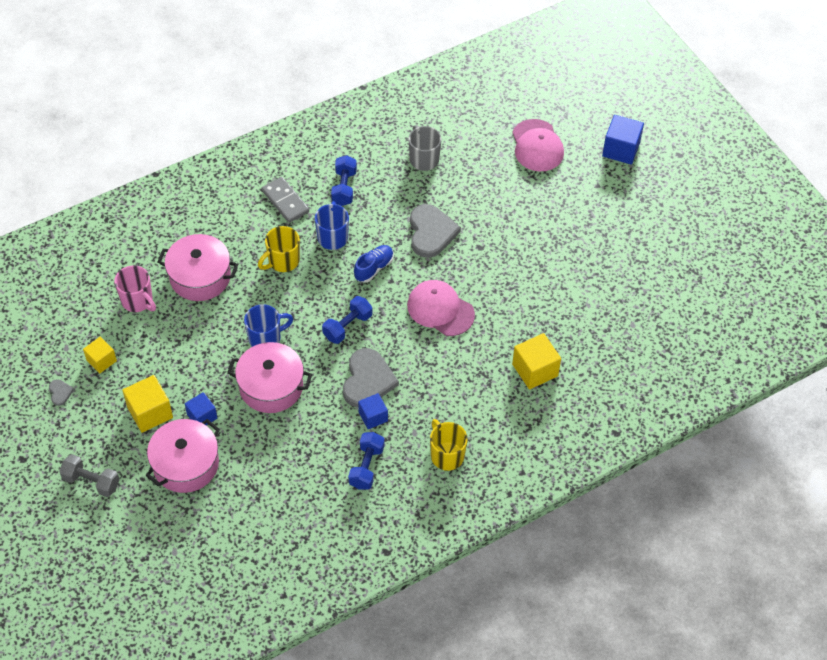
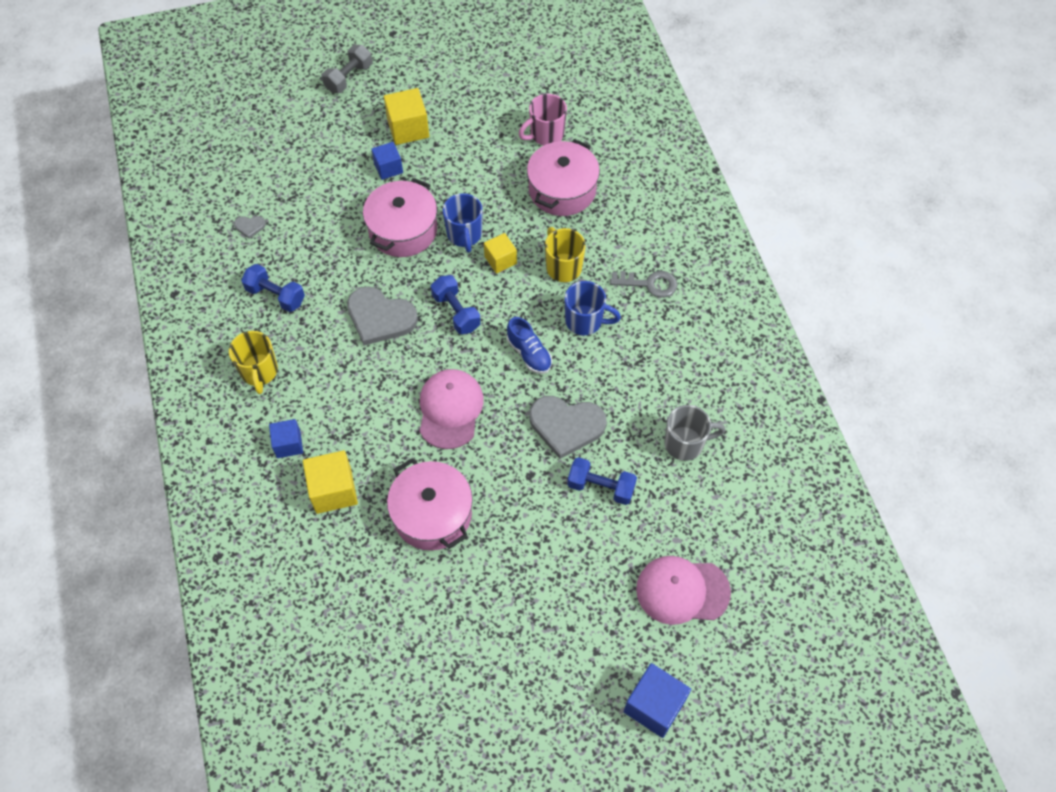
camera: 105 degrees right, 5 degrees up
grey heart [49,380,74,406] -> grey heart moved to [234,216,266,239]
yellow cube [83,337,117,374] -> yellow cube moved to [484,233,517,274]
pink pot [145,419,220,493] -> pink pot moved to [387,458,473,551]
grey domino [262,177,309,223] -> grey key [610,271,677,298]
blue dumbbell [331,155,357,206] -> blue dumbbell moved to [567,457,637,505]
blue cube [358,393,388,429] -> blue cube moved to [269,419,303,458]
pink cap [407,280,475,336] -> pink cap turned 45 degrees counterclockwise [420,369,484,449]
yellow mug [430,419,468,471] -> yellow mug turned 90 degrees clockwise [229,331,278,394]

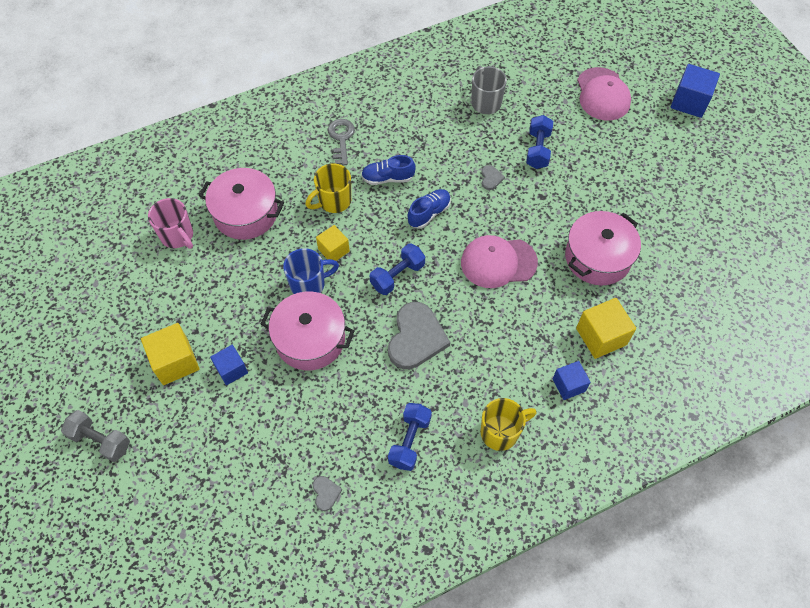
camera: 100 degrees left, 0 degrees up
grey heart [529,396,606,459] -> grey heart [481,165,505,190], size x0.44
blue mug [564,281,621,335] -> blue shoe [361,155,416,185]

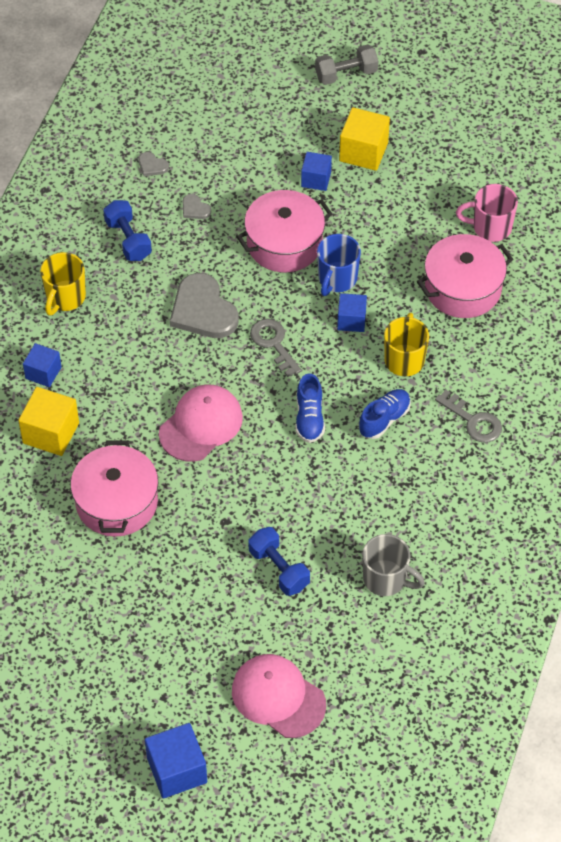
camera: 135 degrees right, 5 degrees down
yellow cube [316,225,350,261] -> blue cube [337,293,367,332]
blue dumbbell [370,244,425,295] -> grey key [250,319,302,377]
grey heart [481,165,505,190] -> grey heart moved to [183,194,211,219]

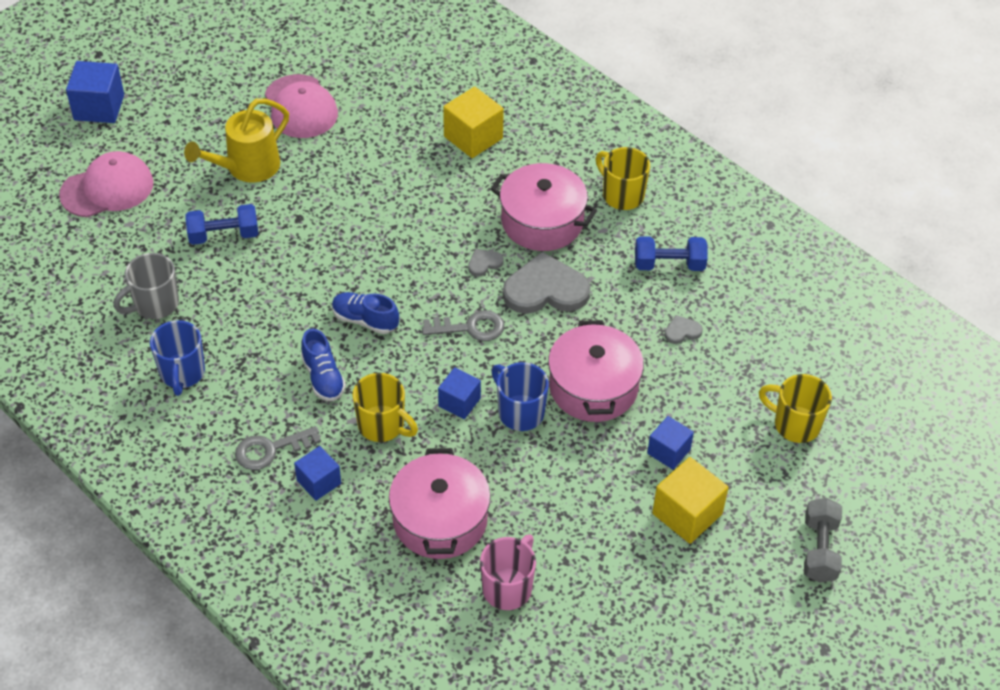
camera: 115 degrees right, 5 degrees down
blue cube [23,343,62,387] -> blue cube moved to [294,446,341,501]
pink pot [71,440,158,537] -> pink pot moved to [491,163,597,251]
grey heart [139,152,169,176] -> grey heart moved to [468,249,503,276]
pink cap [159,384,243,462] -> pink cap moved to [265,74,338,138]
none -> blue mug [150,320,205,396]
none -> yellow watering can [184,98,289,183]
none -> yellow mug [759,374,832,443]

